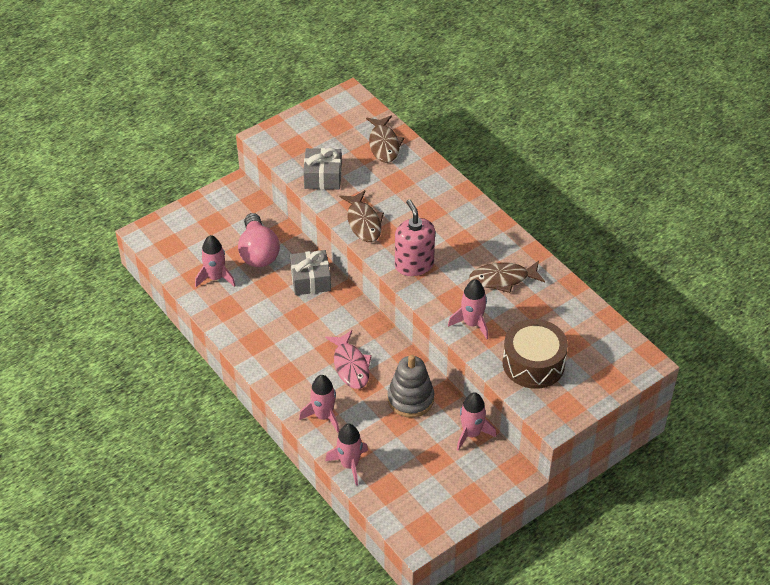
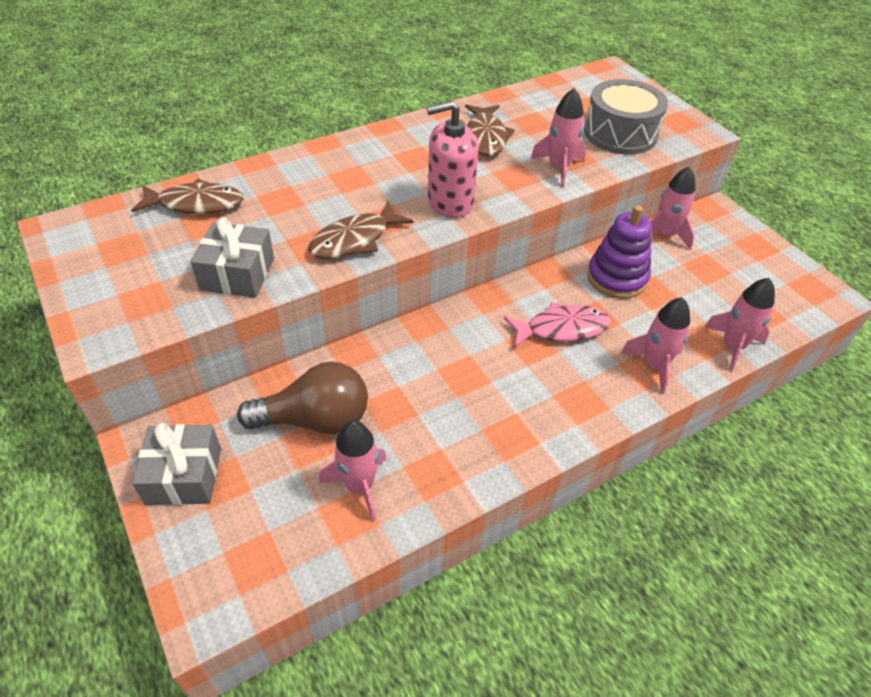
camera: 85 degrees left, 0 degrees up
pink light bulb [238,213,280,267] -> brown light bulb [237,362,368,434]
grey gift [290,250,331,295] -> grey gift moved to [132,423,221,505]
brown fish [339,190,384,242] -> brown fish turned 150 degrees clockwise [308,201,414,259]
grey stacking toy [387,355,434,418] -> purple stacking toy [587,205,652,299]
brown drum [503,319,568,389] -> grey drum [584,79,668,155]

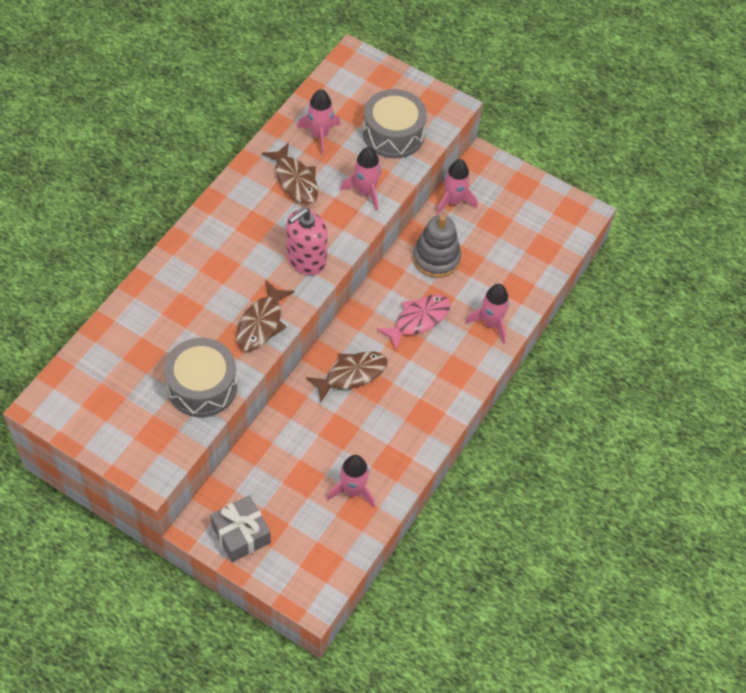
camera: 30 degrees left, 10 degrees up
brown fish [131,179,244,214] -> brown fish moved to [306,351,388,402]
grey gift [190,217,274,298] -> grey drum [164,338,237,417]
brown light bulb [237,362,368,434] -> none
purple stacking toy [587,205,652,299] -> grey stacking toy [413,215,461,278]
pink rocket [704,278,775,371] -> pink rocket moved to [297,89,341,155]

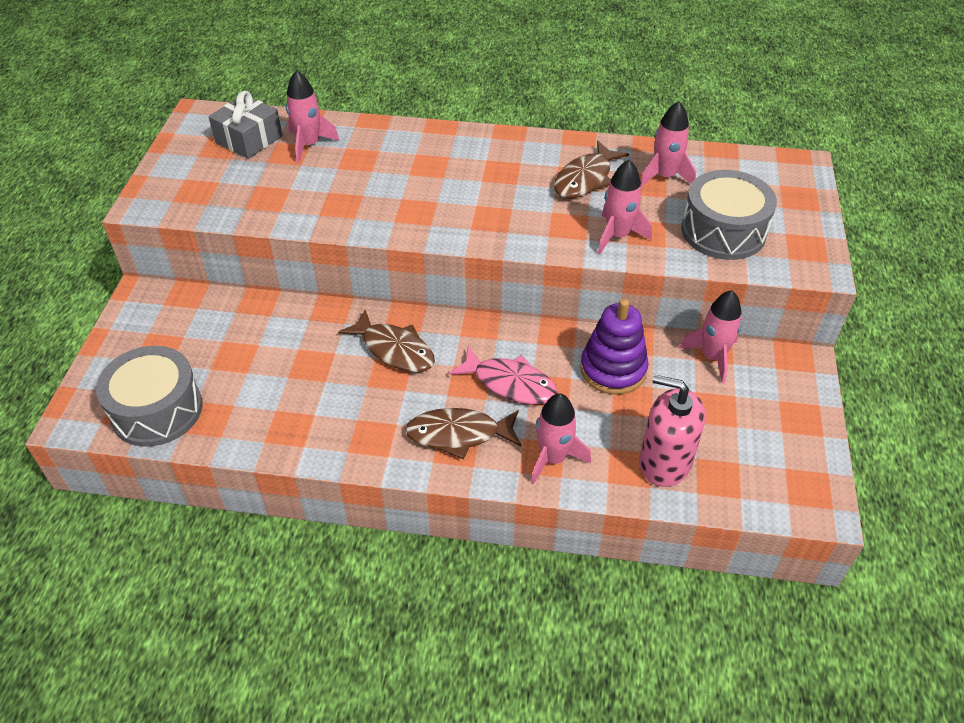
camera: 70 degrees right, 10 degrees down
grey drum [164,338,237,417] -> grey drum moved to [96,346,203,447]
grey gift [210,495,271,562] -> grey gift moved to [209,91,282,159]
brown fish [236,280,295,351] -> brown fish moved to [405,408,521,459]
pink soap dispenser [286,208,328,275] -> pink soap dispenser moved to [639,375,705,487]
pink rocket [327,455,375,508] -> pink rocket moved to [286,70,340,163]
grey stacking toy [413,215,461,278] -> purple stacking toy [580,299,649,395]

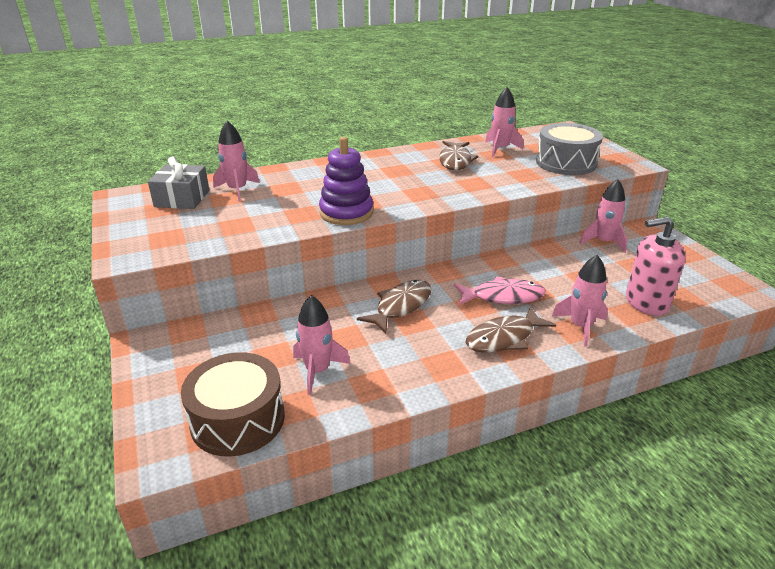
camera: 30 degrees left, 15 degrees down
grey drum [96,346,203,447] -> brown drum [181,352,285,456]
brown fish [338,310,435,372] -> brown fish turned 60 degrees counterclockwise [357,280,431,334]
purple stacking toy [580,299,649,395] -> purple stacking toy moved to [319,137,373,225]
pink rocket [598,160,652,254] -> pink rocket moved to [293,295,350,395]

